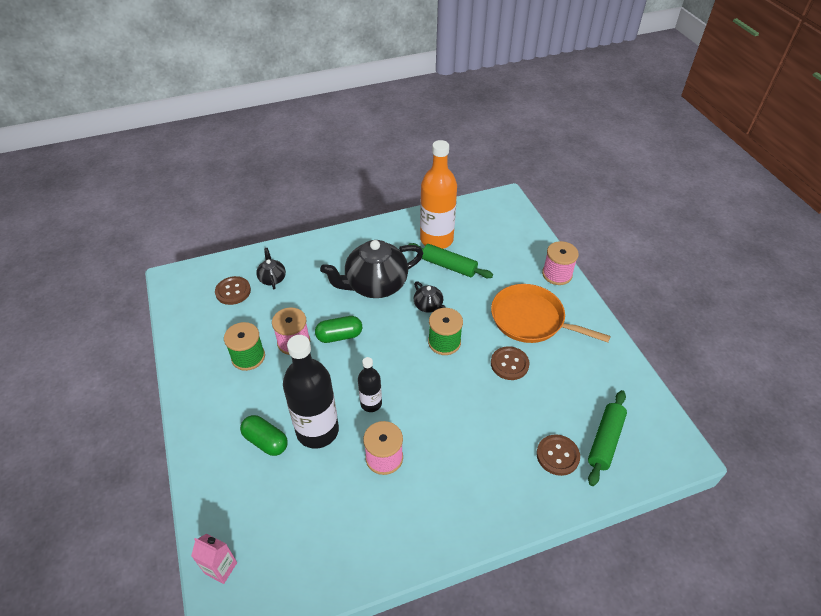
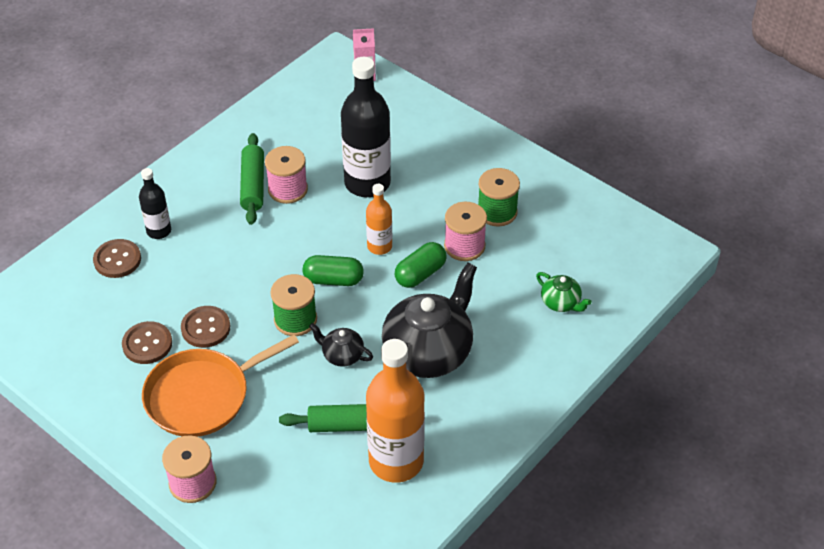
camera: 150 degrees right, 0 degrees up
brown button [215,276,251,305] -> brown button moved to [122,321,172,364]
green capsule [240,415,288,456] -> green capsule moved to [303,255,364,286]
black teapot [256,248,286,289] -> green teapot [536,272,592,312]
black bottle [358,357,382,412] -> black bottle moved to [139,168,171,239]
orange pan [491,284,611,343] -> orange pan turned 150 degrees clockwise [142,335,299,437]
green rolling pin [588,390,627,486] -> green rolling pin moved to [240,133,264,225]
none -> orange bottle [366,184,392,255]

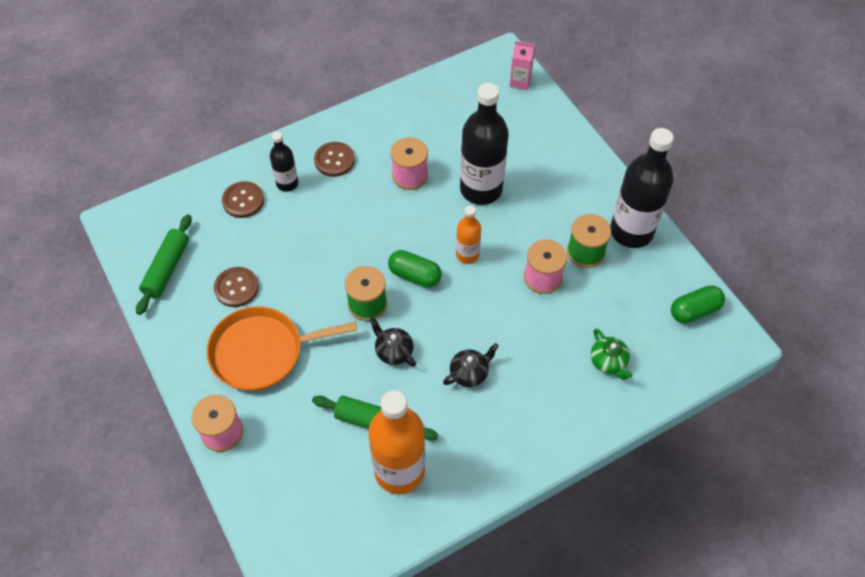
camera: 20 degrees right, 10 degrees up
brown button [181,306,230,348] -> brown button moved to [314,142,355,177]
green rolling pin [240,133,264,225] -> green rolling pin moved to [136,214,192,315]
black teapot [382,263,477,378] -> black teapot [443,343,499,387], size x0.46
green capsule [395,242,446,288] -> green capsule moved to [671,285,725,323]
none -> black bottle [610,128,674,248]

